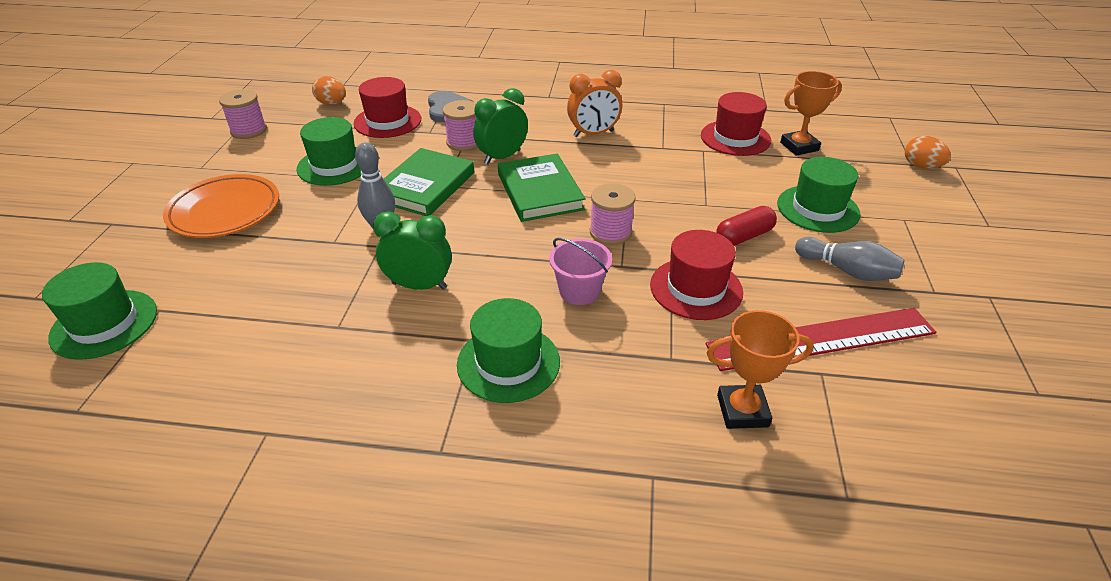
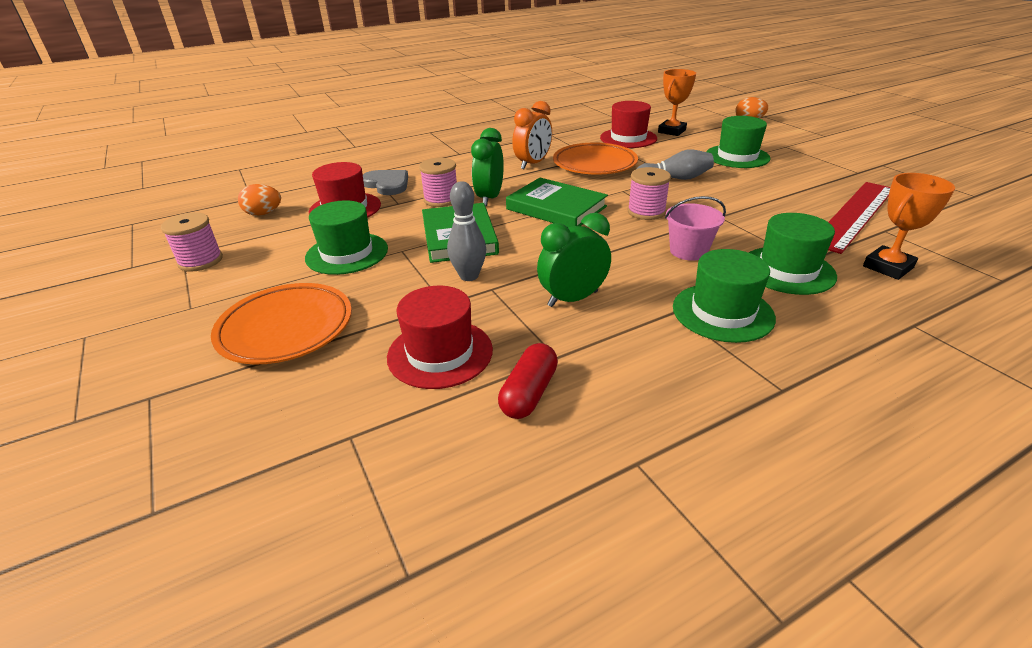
camera: 35 degrees left, 5 degrees down
green hat [42,262,157,360] -> green hat moved to [749,213,837,295]
red hat [650,230,743,320] -> red hat moved to [387,286,493,389]
red capsule [716,206,777,246] -> red capsule moved to [498,343,558,419]
grey bowling pin [795,237,905,281] -> grey bowling pin moved to [637,150,714,180]
none -> orange plate [553,143,638,175]

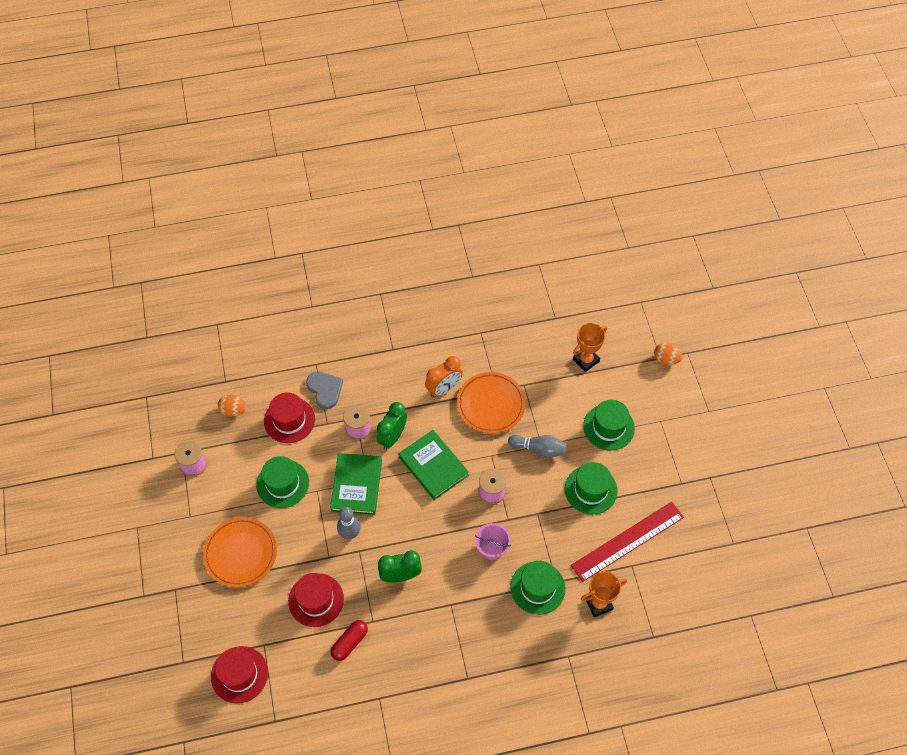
camera: 15 degrees right, 25 degrees up
red hat [600,101,657,148] -> red hat moved to [211,646,268,704]
green hat [673,249,776,343] -> green hat moved to [565,462,618,514]

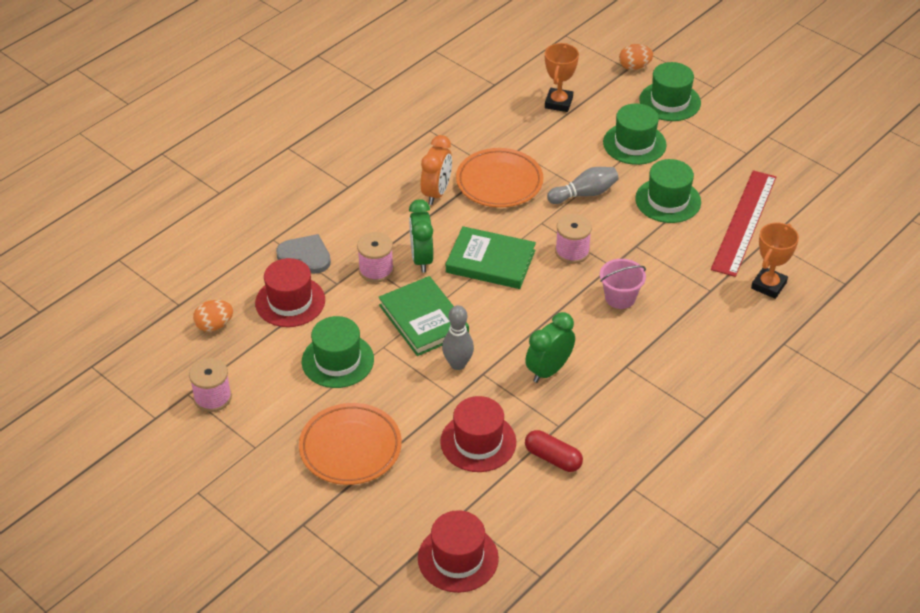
camera: 35 degrees left, 15 degrees down
red capsule [331,620,368,661] -> red capsule turned 60 degrees counterclockwise [525,430,583,472]
green hat [510,561,566,615] -> green hat moved to [639,62,701,121]

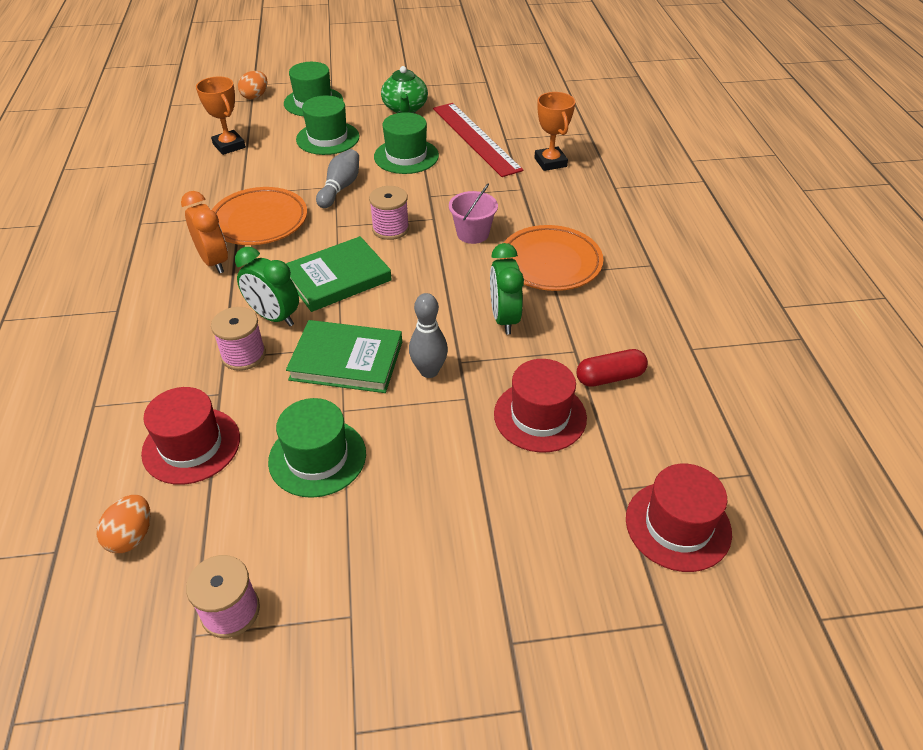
camera: 50 degrees left, 0 degrees up
grey heart [276,234,331,274] -> none
orange plate [299,403,402,485] -> orange plate moved to [500,225,603,291]
none -> green teapot [381,66,428,113]

